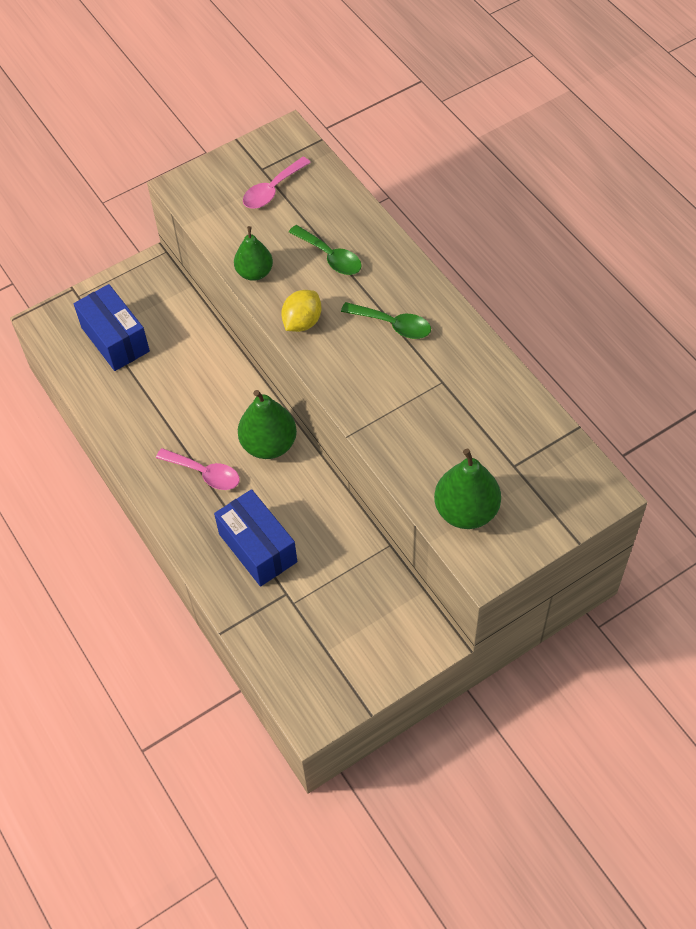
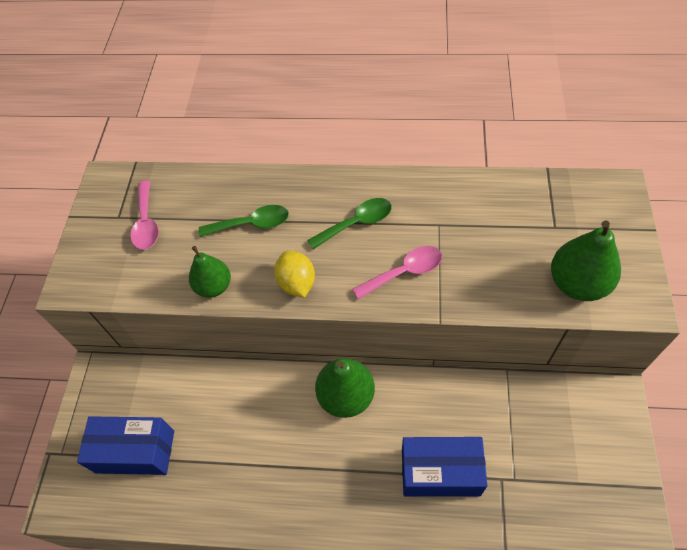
camera: 50 degrees left, 0 degrees up
pink spoon [156,448,240,490] -> pink spoon moved to [352,246,442,300]

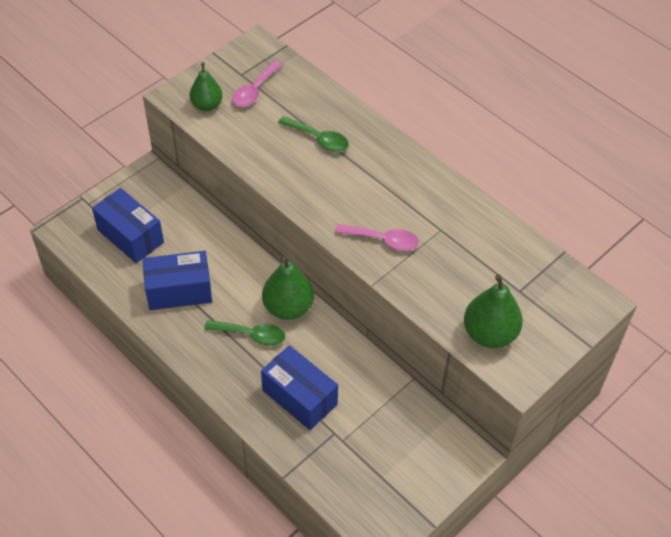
camera: 35 degrees right, 5 degrees down
green pear [189,246,231,298] -> green pear moved to [190,62,223,111]
yellow lemon [274,250,315,298] -> none
green spoon [307,198,392,249] -> green spoon moved to [204,320,285,346]
none -> blue box [143,251,212,310]

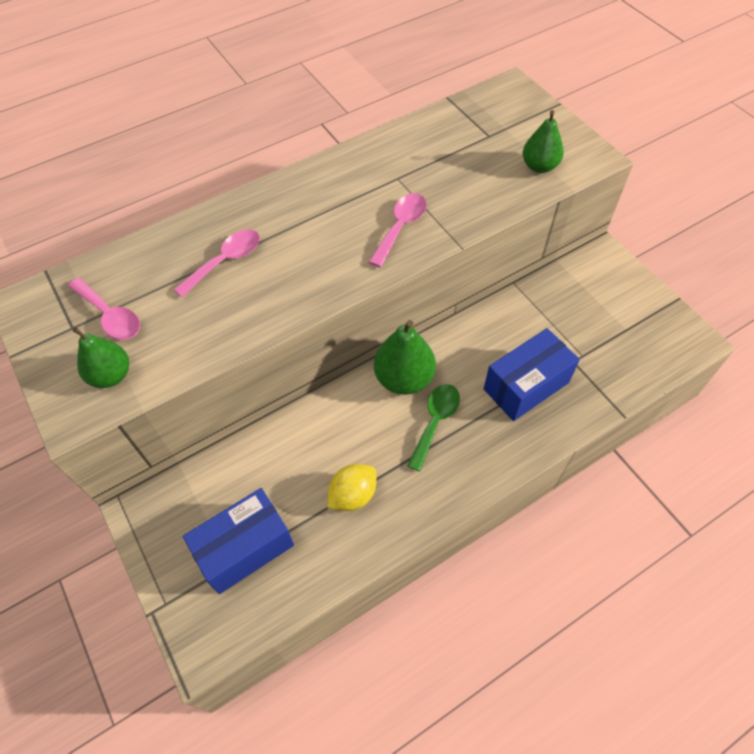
camera: 75 degrees left, 5 degrees up
blue box [143,251,212,310] -> yellow lemon [328,464,377,511]
green spoon [278,116,349,152] -> pink spoon [174,229,260,298]
green pear [464,274,523,348] -> green pear [523,110,564,173], size x0.66

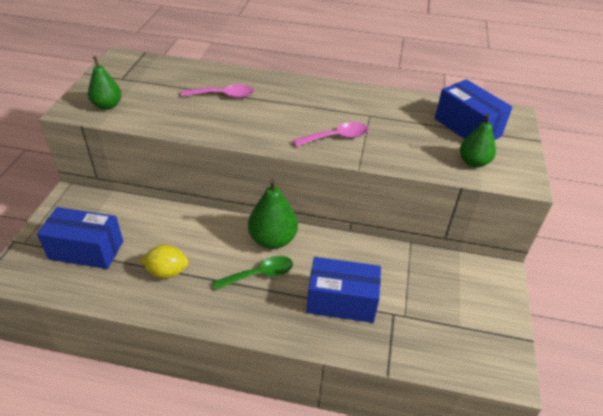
camera: 40 degrees right, 15 degrees down
pink spoon [68,278,140,340] -> none
none -> blue box [435,79,513,140]

